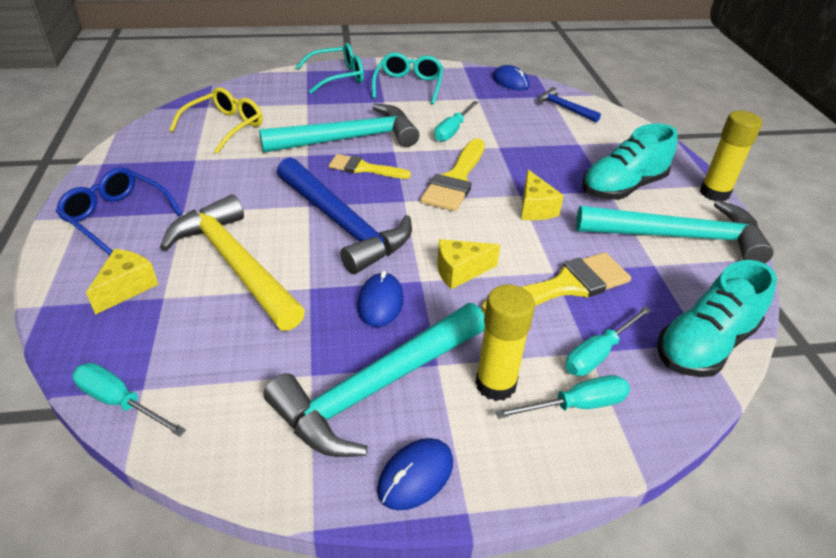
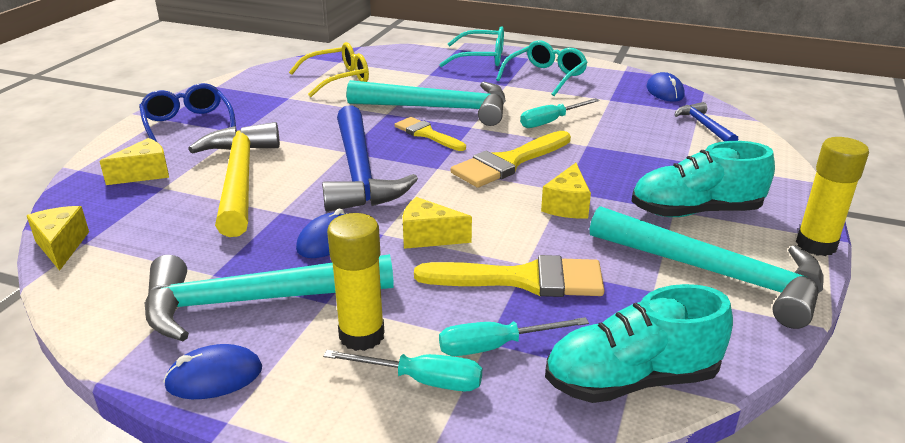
camera: 30 degrees right, 10 degrees down
turquoise screwdriver [72,363,186,437] -> yellow cheese [27,206,89,271]

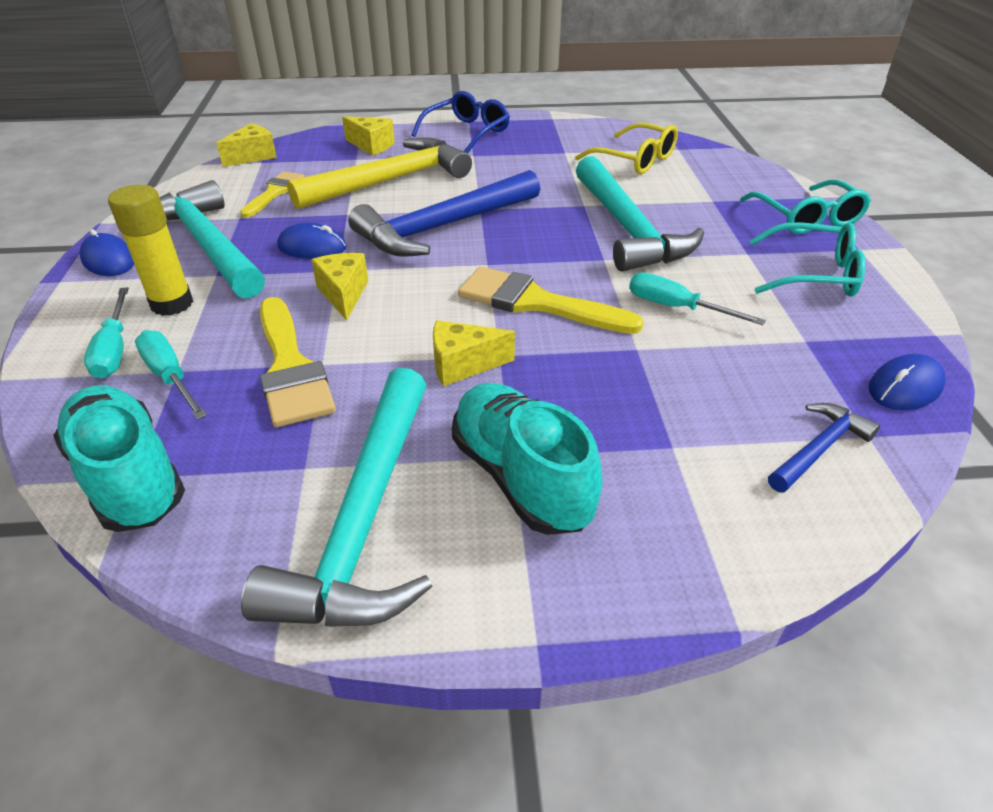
camera: 65 degrees right, 10 degrees up
yellow brush [394,117,466,151] -> yellow brush moved to [240,171,305,218]
yellow glue stick [796,137,869,256] -> none

